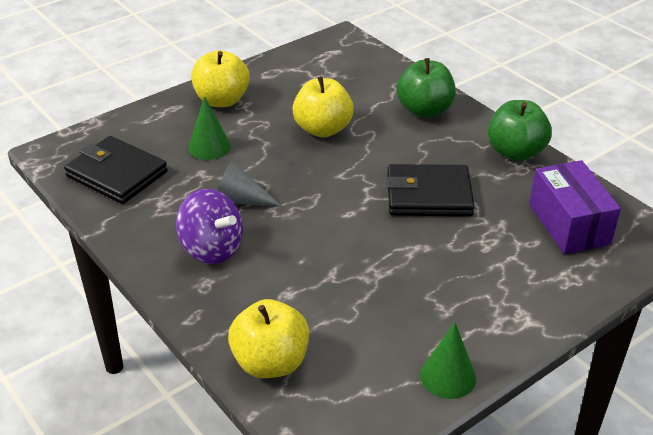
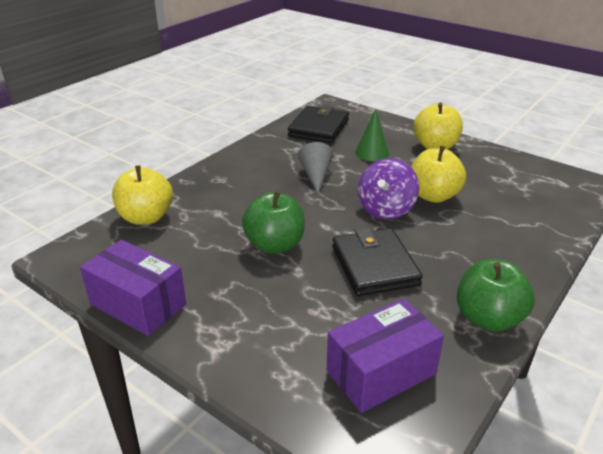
camera: 75 degrees right, 5 degrees down
purple spinning top [176,189,243,264] -> purple spinning top moved to [358,158,419,219]
green apple [396,58,456,118] -> green apple moved to [242,191,305,254]
green cone [420,322,476,399] -> purple box [80,240,186,336]

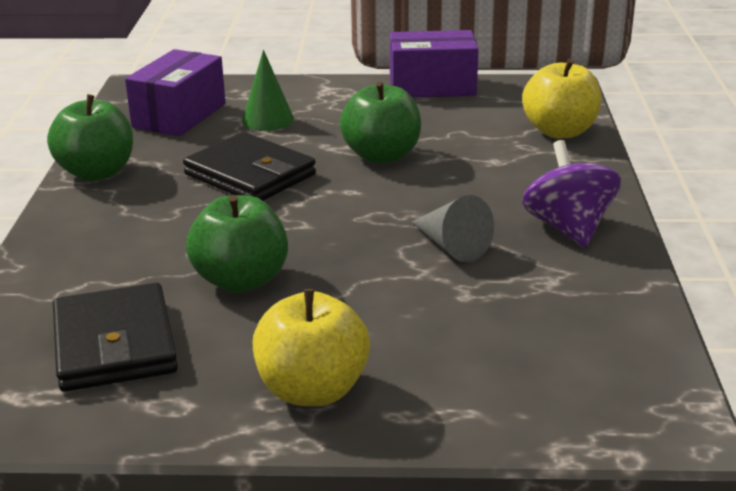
camera: 145 degrees right, 5 degrees down
black wallet [288,105,349,143] -> black wallet moved to [53,283,178,392]
green cone [355,109,389,161] -> green cone moved to [242,50,294,131]
purple spinning top [358,158,419,219] -> purple spinning top moved to [522,140,621,247]
yellow apple [411,146,466,203] -> green apple [186,195,288,293]

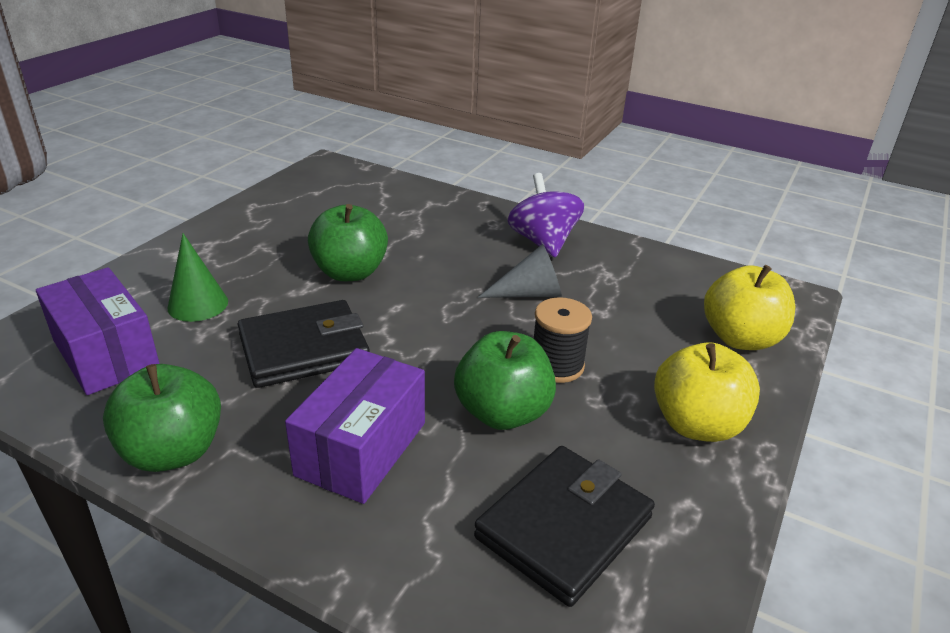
camera: 65 degrees left, 5 degrees up
black wallet [53,283,178,392] -> black wallet turned 60 degrees counterclockwise [474,446,655,607]
purple box [390,30,479,97] -> purple box moved to [285,348,425,504]
yellow apple [522,59,601,138] -> yellow apple moved to [704,265,795,350]
purple spinning top [522,140,621,247] -> purple spinning top turned 60 degrees clockwise [507,173,584,257]
none -> black spool [534,297,592,383]

